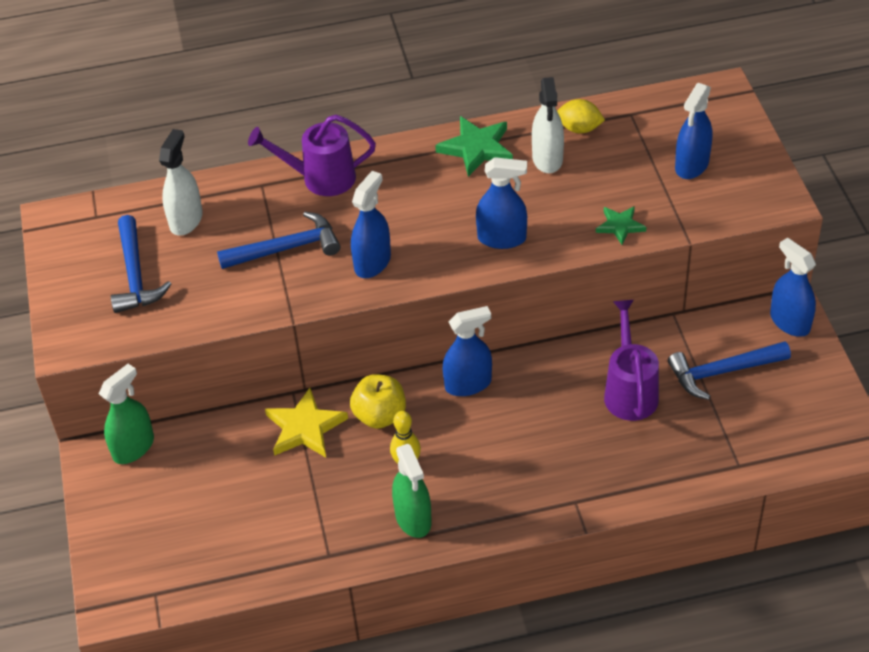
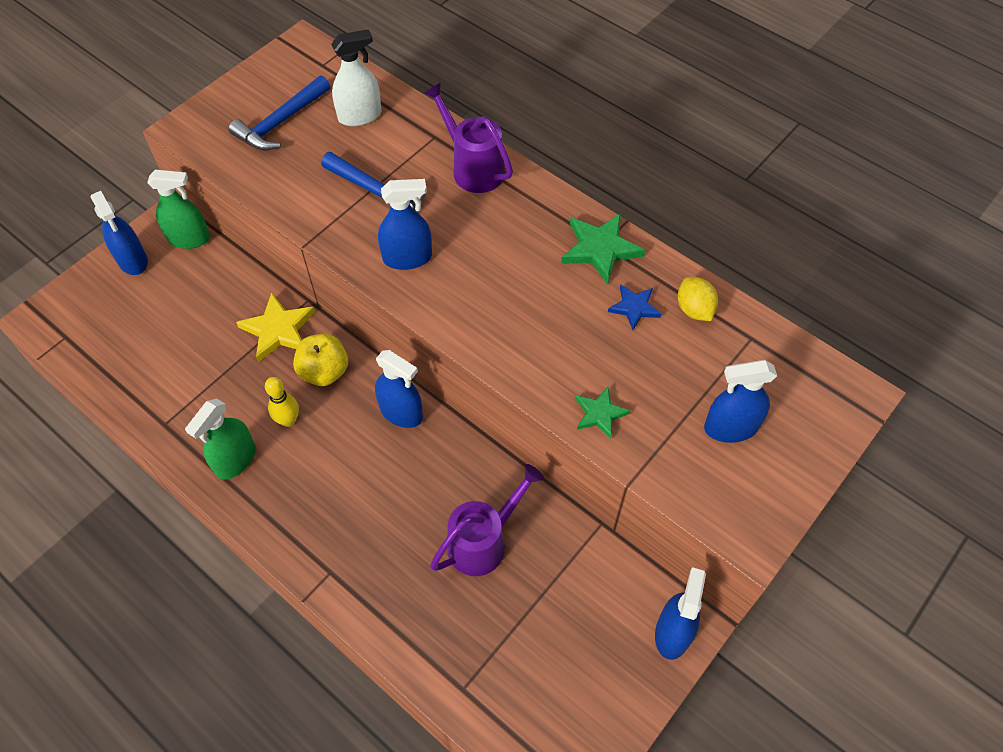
camera: 50 degrees right, 10 degrees up
blue spray bottle [476,157,527,249] -> blue spray bottle moved to [91,191,148,275]
white spray bottle [532,77,564,173] -> blue star [608,284,661,330]
blue hammer [668,341,791,400] -> none

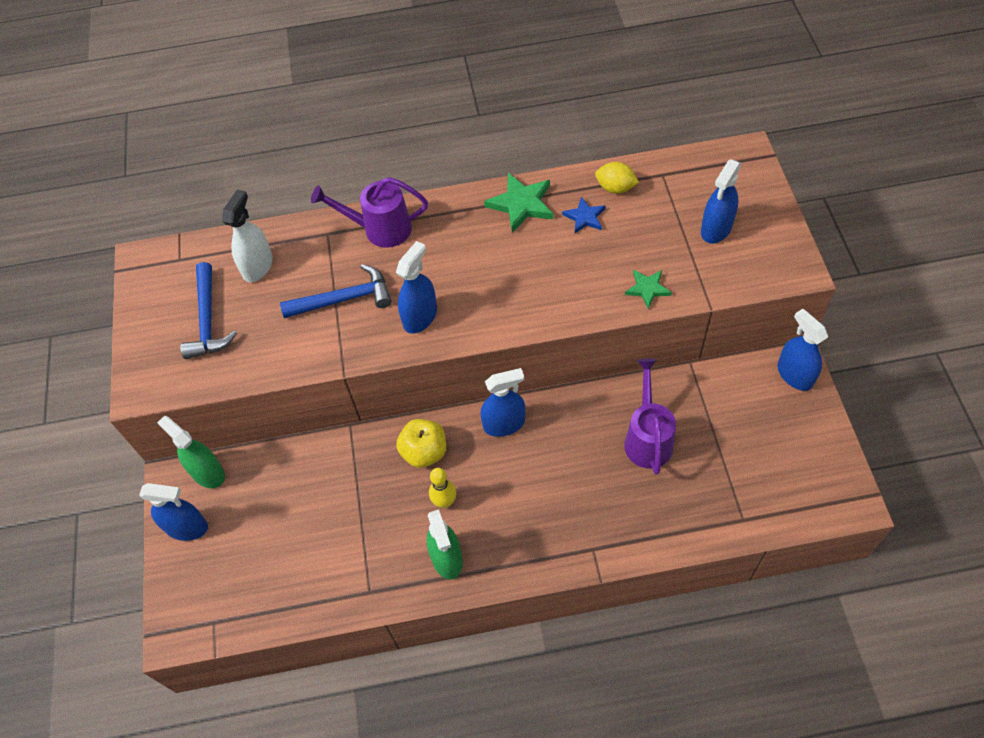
camera: 45 degrees left, 0 degrees up
green spray bottle [147,170,210,249] -> green spray bottle turned 90 degrees counterclockwise [157,416,225,489]
yellow star [236,292,315,362] -> none

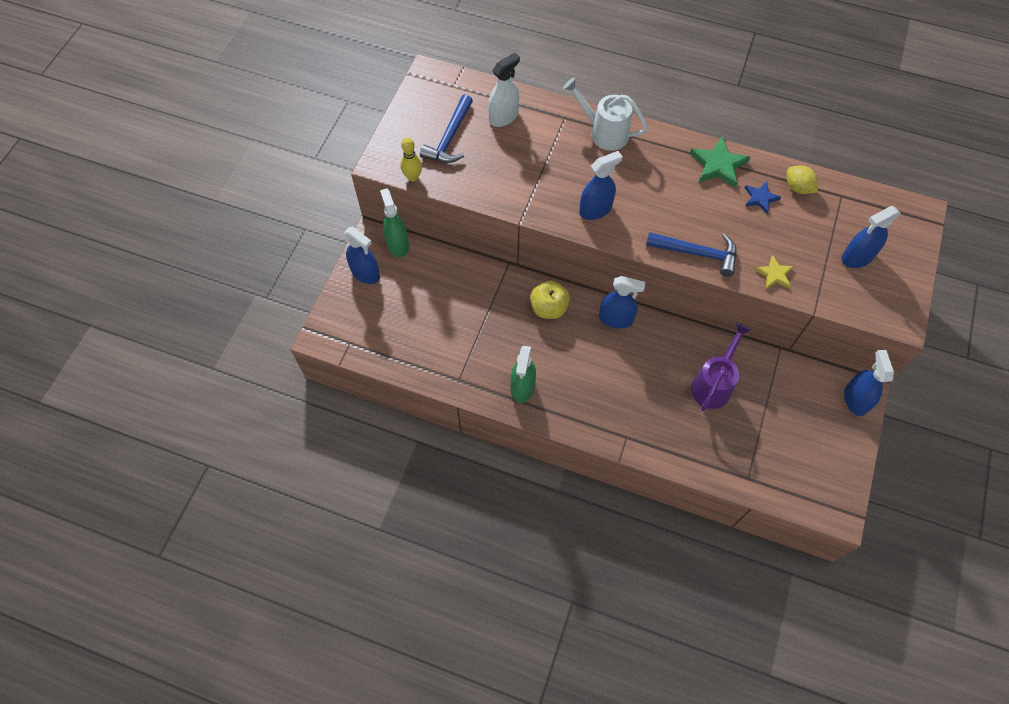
camera: 25 degrees right, 5 degrees up
blue hammer [280,264,392,319] -> blue hammer moved to [646,232,737,277]
purple watering can [311,177,428,248] -> white watering can [563,77,648,151]
yellow bowling pin [429,468,456,508] -> yellow bowling pin moved to [401,137,422,182]
green star [625,270,672,309] -> yellow star [755,255,794,289]

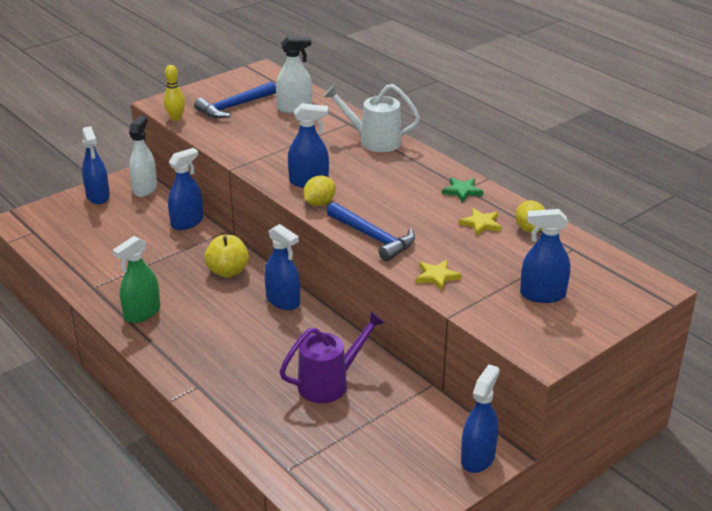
camera: 30 degrees right, 30 degrees down
green spray bottle [380,189,409,257] -> white spray bottle [129,116,157,197]
white watering can [563,77,648,151] -> white watering can turned 45 degrees counterclockwise [323,84,420,152]
green star [690,137,751,188] -> green star [442,178,483,203], size x0.61
blue star [745,182,781,213] -> yellow star [459,208,501,236]
none -> blue spray bottle [168,148,203,230]
none -> yellow lemon [303,175,335,206]

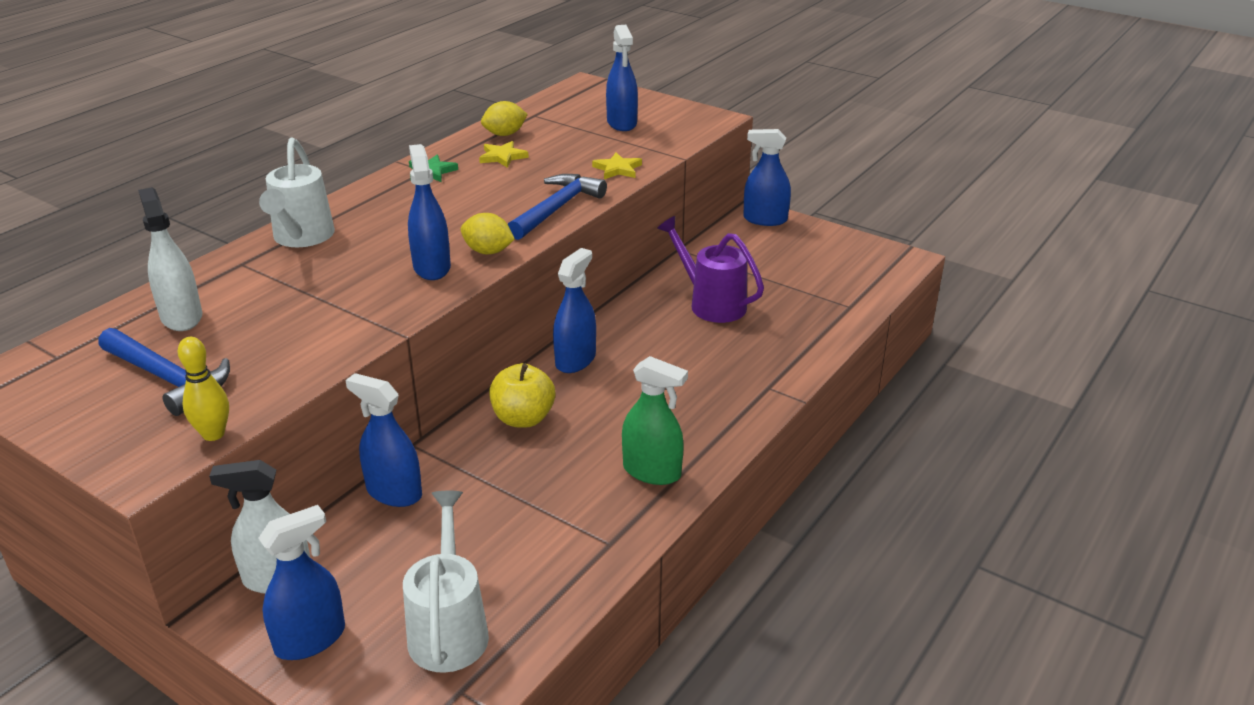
camera: 105 degrees left, 0 degrees up
none -> white watering can [403,491,489,673]

